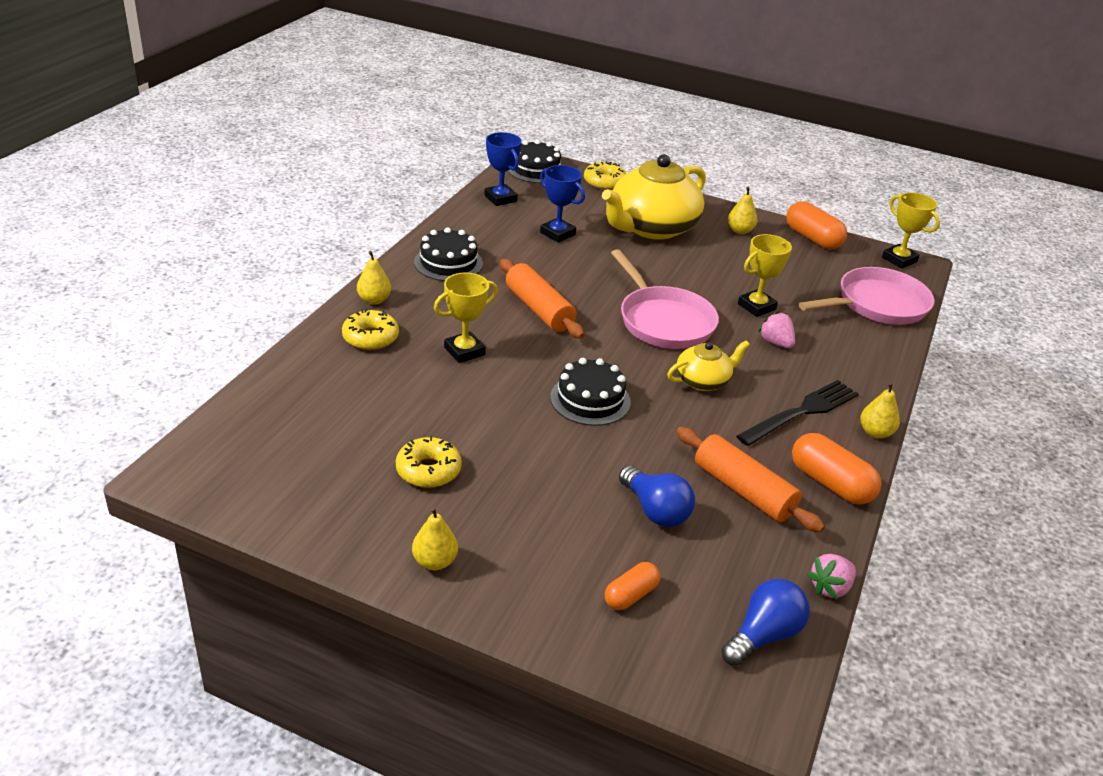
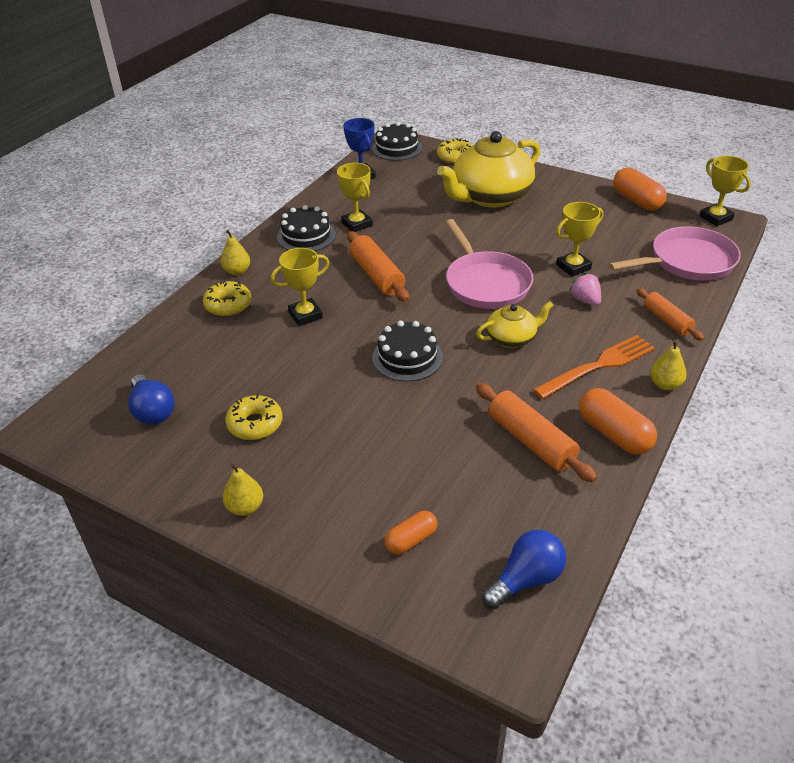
camera: 10 degrees right, 5 degrees up
blue trophy [540,165,585,243] -> none
blue light bulb [619,466,695,527] -> blue light bulb moved to [128,374,175,425]
yellow pear [728,187,757,234] -> none
black fork [736,380,859,446] -> orange fork [533,335,655,399]
pink strawberry [807,554,856,599] -> none
none -> yellow trophy [337,163,373,232]
none -> orange rolling pin [636,288,704,341]

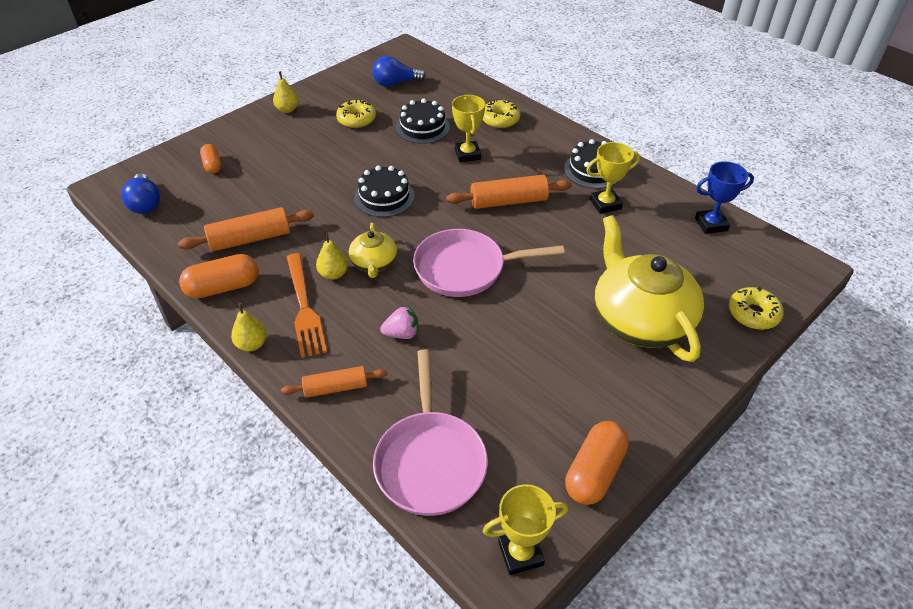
camera: 105 degrees right, 5 degrees up
yellow pear [221,230,250,275] -> yellow pear moved to [316,233,348,280]
black cake [372,122,422,161] -> black cake moved to [396,99,450,144]
yellow trophy [556,202,603,277] -> none
orange capsule [613,167,667,211] -> orange capsule turned 45 degrees counterclockwise [565,421,629,505]

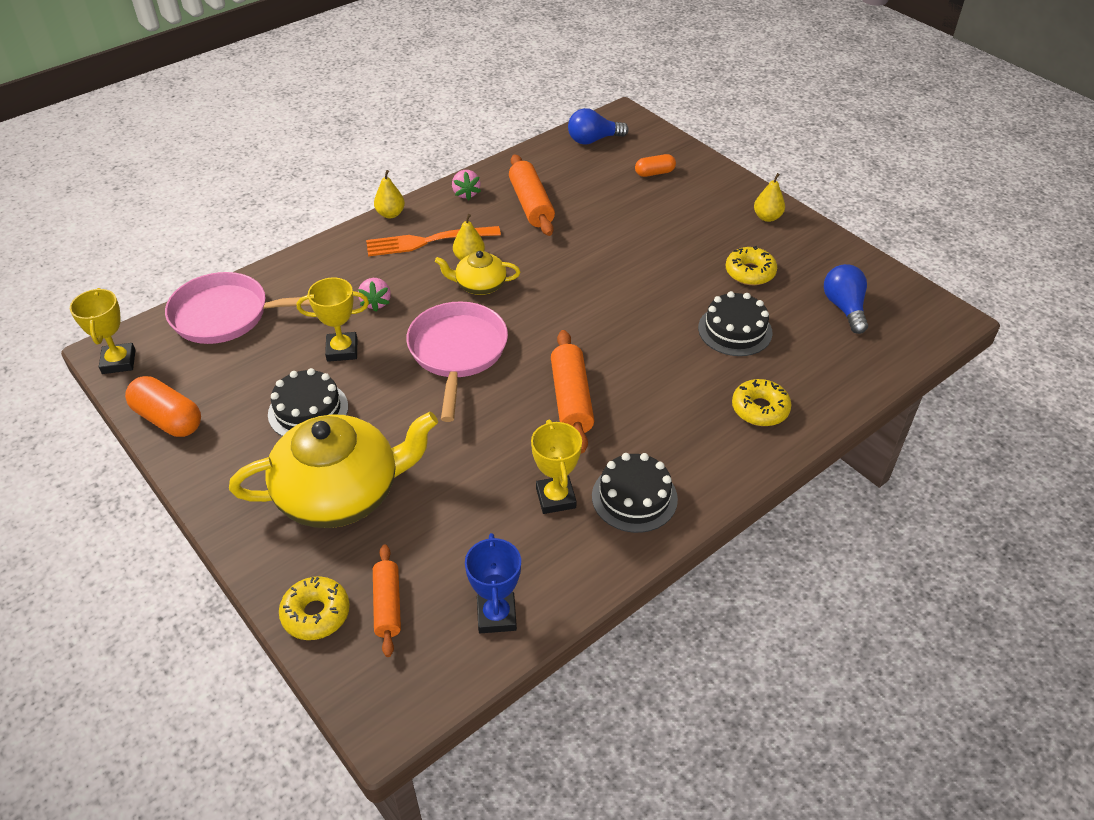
camera: 95 degrees right, 0 degrees up
orange capsule [179,254,259,298] -> pink strawberry [452,170,481,200]
orange rolling pin [281,366,387,398] -> orange rolling pin moved to [373,544,401,657]
black cake [354,165,415,217] -> black cake moved to [268,368,348,436]
yellow trophy [452,95,485,162] -> yellow trophy moved to [297,278,369,362]

